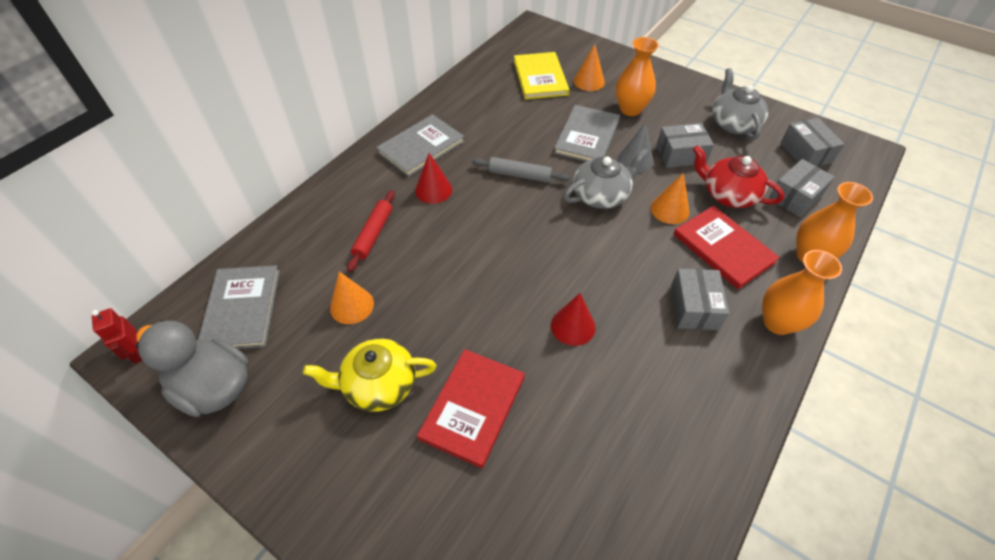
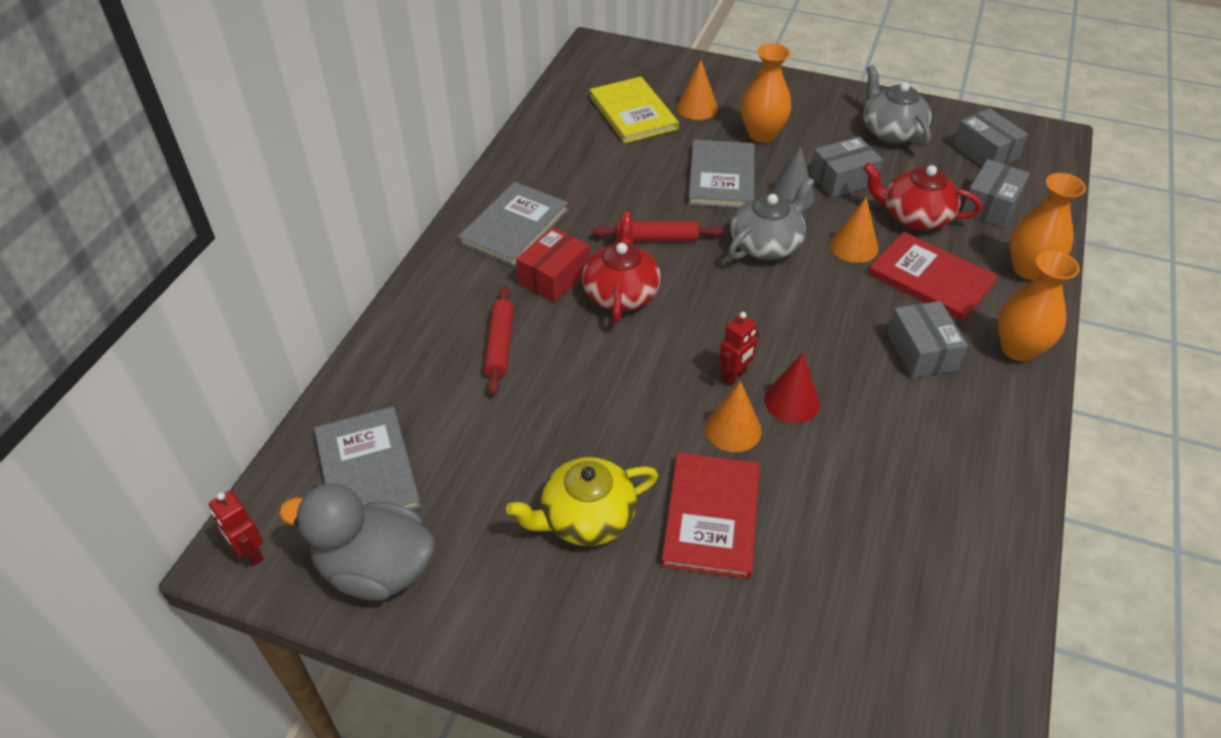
camera: 15 degrees left, 5 degrees down
orange cone [330,272,374,324] -> orange cone moved to [705,381,762,452]
red cone [415,153,452,204] -> red box [516,227,590,302]
grey rolling pin [472,157,570,183] -> red rolling pin [592,221,723,242]
none -> red teapot [582,212,661,323]
none -> red robot [719,312,759,386]

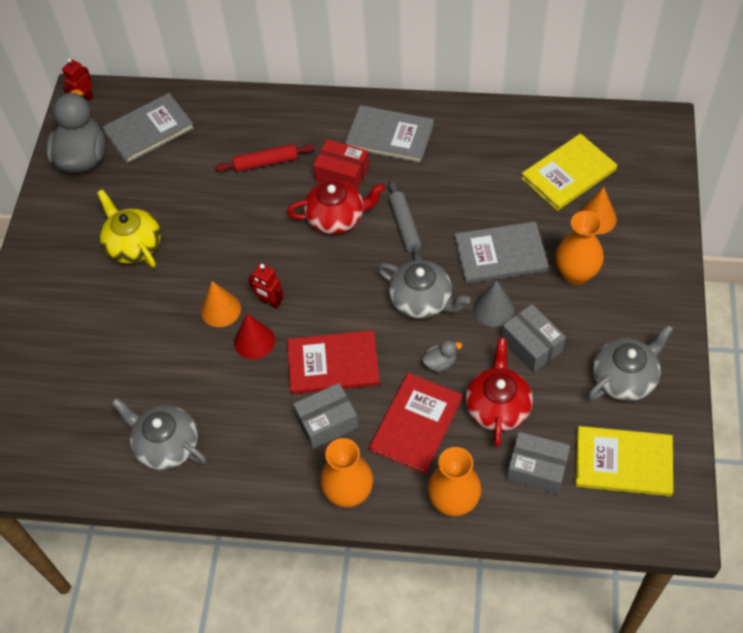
camera: 80 degrees right, 10 degrees up
red rolling pin [592,221,723,242] -> grey rolling pin [388,180,422,261]
red book [661,453,760,579] -> red book moved to [287,330,380,394]
orange cone [830,197,878,263] -> grey duck [422,340,462,372]
grey box [953,108,1028,167] -> yellow book [575,426,673,496]
none -> grey teapot [111,398,206,470]

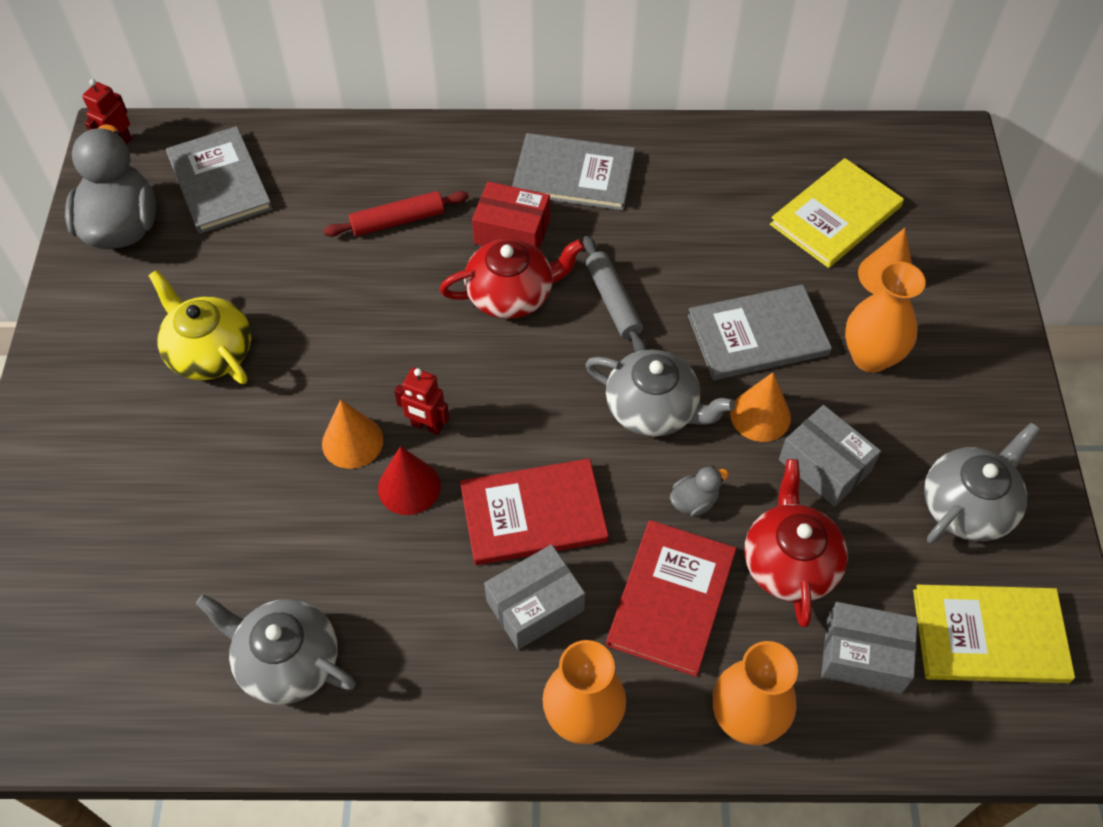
camera: 10 degrees left, 0 degrees up
grey book [103,93,195,164] -> grey book turned 75 degrees counterclockwise [166,126,273,234]
grey cone [473,280,514,327] -> orange cone [730,372,791,442]

